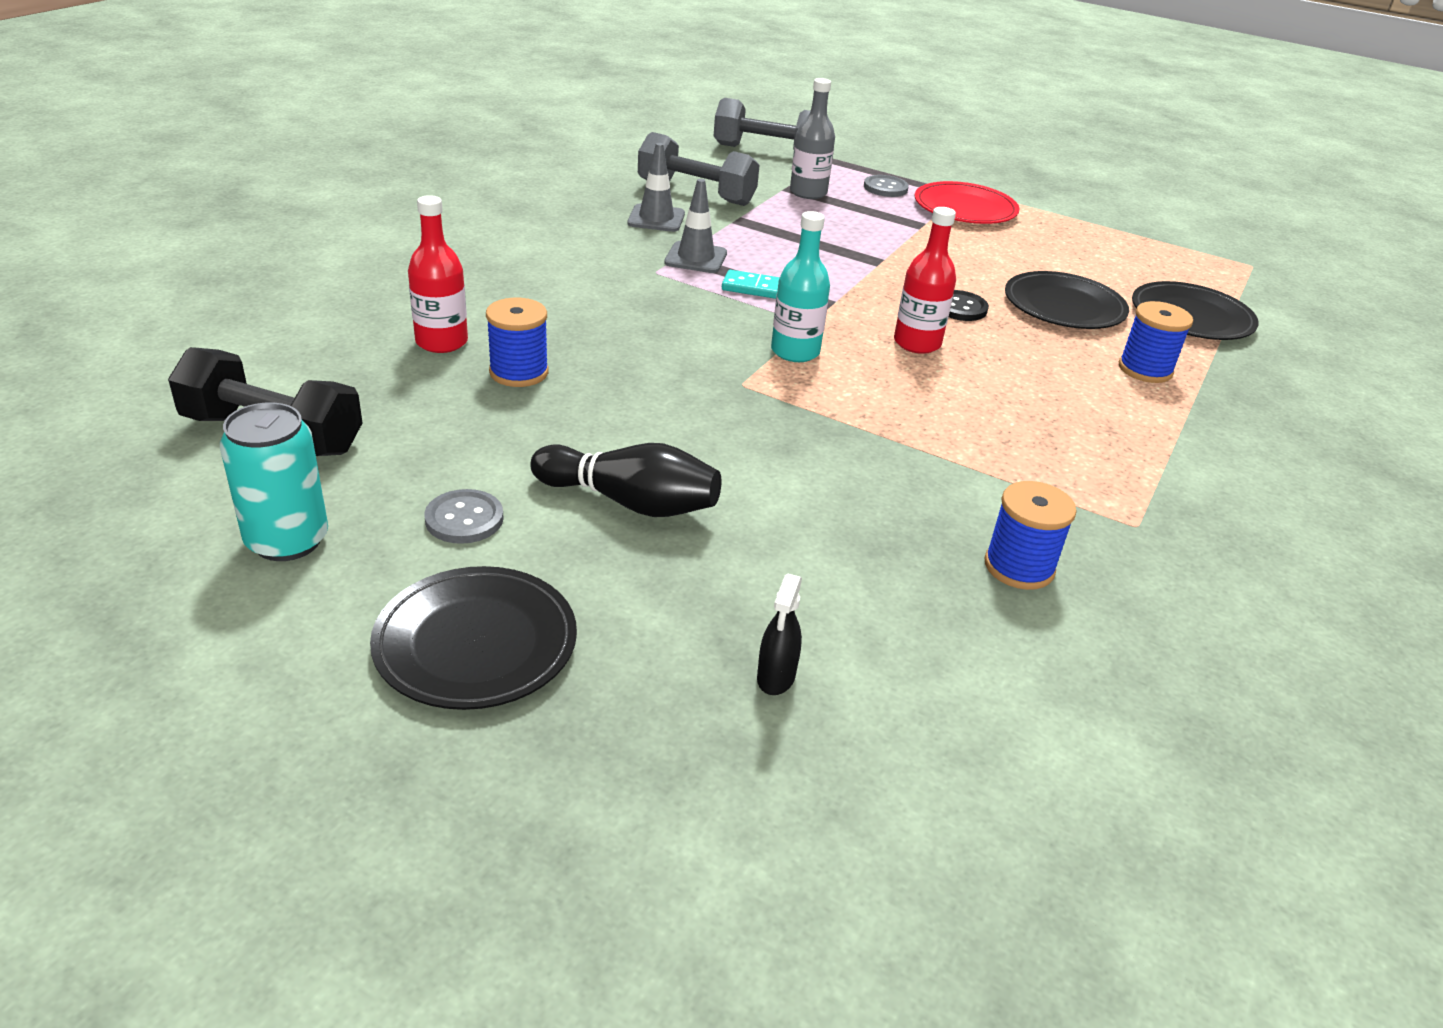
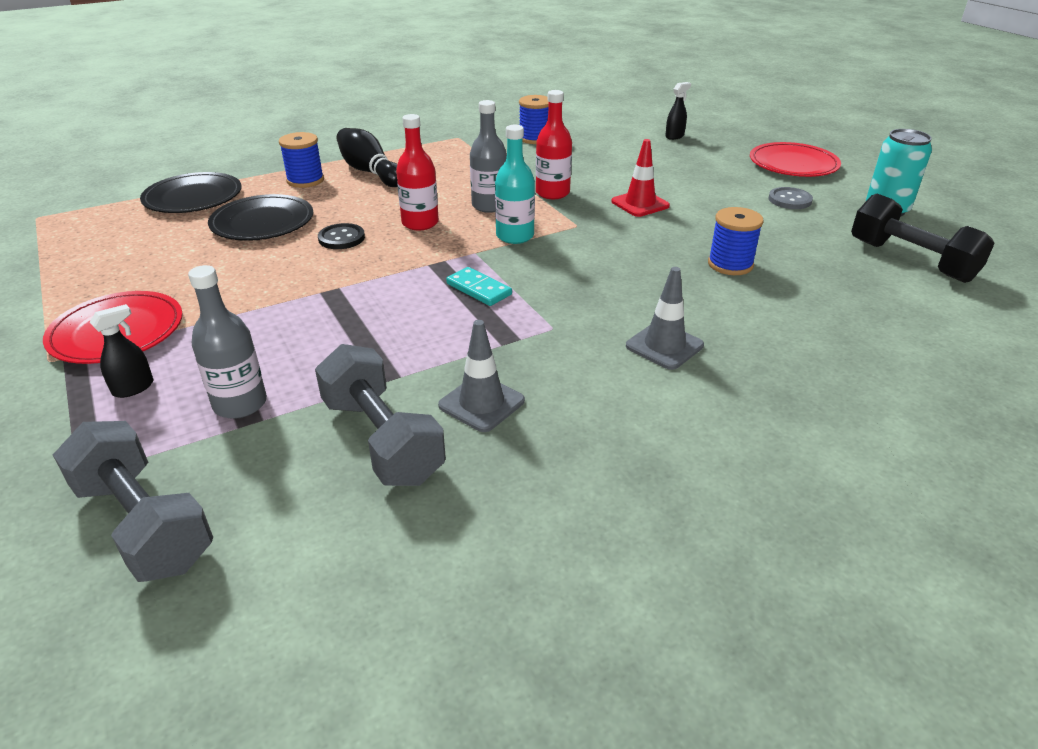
camera: 145 degrees left, 0 degrees up
black plate [370,566,577,710] -> red plate [750,142,841,177]
red bottle [408,195,468,353] -> red bottle moved to [536,90,572,199]
black bowling pin [530,443,721,517] -> black bowling pin moved to [336,128,398,187]
grey traffic cone [664,179,727,273] -> grey traffic cone moved to [626,267,704,370]
grey button [864,175,909,197] -> black spray bottle [90,304,154,398]
none -> grey bottle [470,100,507,213]
none -> red traffic cone [611,139,670,217]

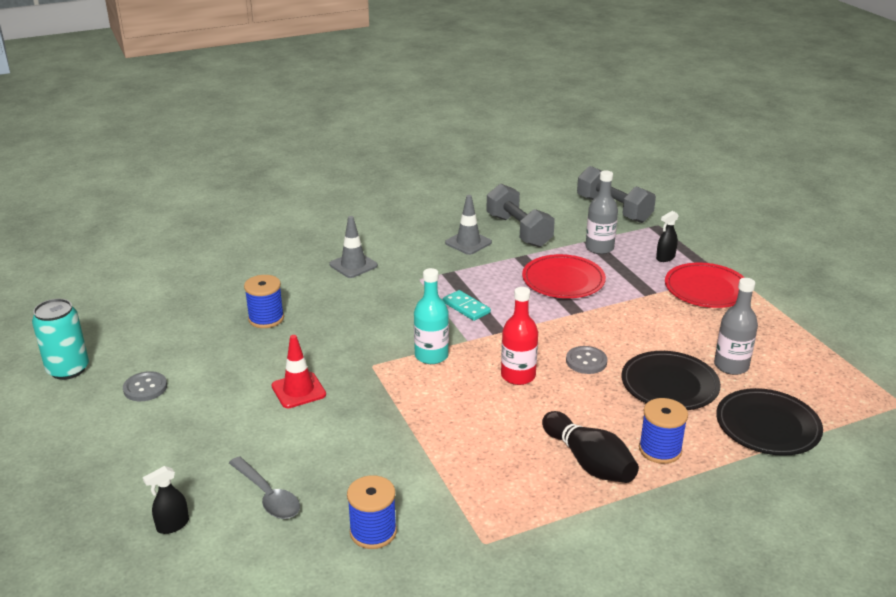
camera: 175 degrees left, 5 degrees down
black button [318,223,365,249] -> grey button [566,346,607,374]
grey bottle [470,100,507,213] -> grey bottle moved to [714,278,758,375]
red bottle [536,90,572,199] -> none
red plate [750,142,841,177] -> red plate moved to [522,254,606,298]
black dumbbell [851,194,995,283] -> none
none -> grey spoon [229,456,300,519]

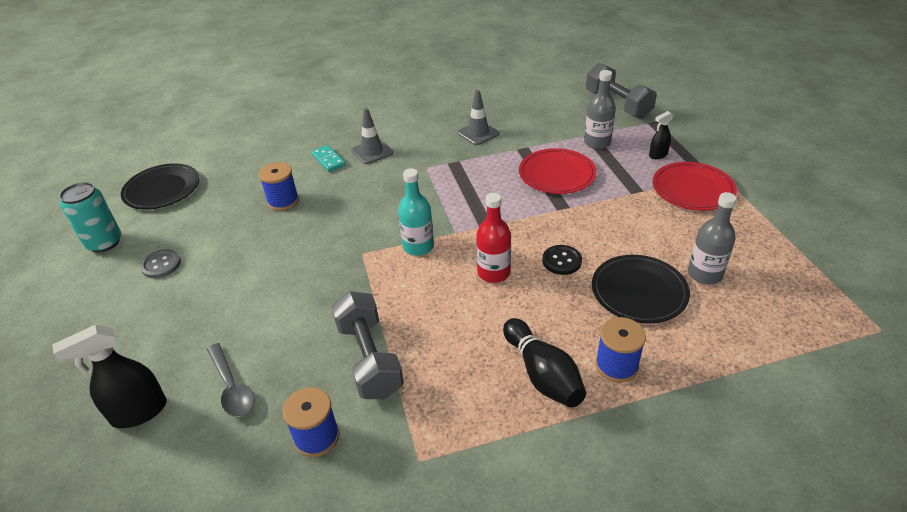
camera: 10 degrees right, 10 degrees up
black spray bottle [143,466,189,534] -> black spray bottle [52,325,167,428], size x1.77
red traffic cone [271,335,326,408] -> none
turquoise domino [443,290,491,321] -> turquoise domino moved to [311,145,346,172]
grey dumbbell [486,184,555,247] -> grey dumbbell moved to [331,291,404,399]
grey button [566,346,607,374] -> black button [542,245,582,275]
black plate [716,388,823,456] -> black plate moved to [121,163,200,209]

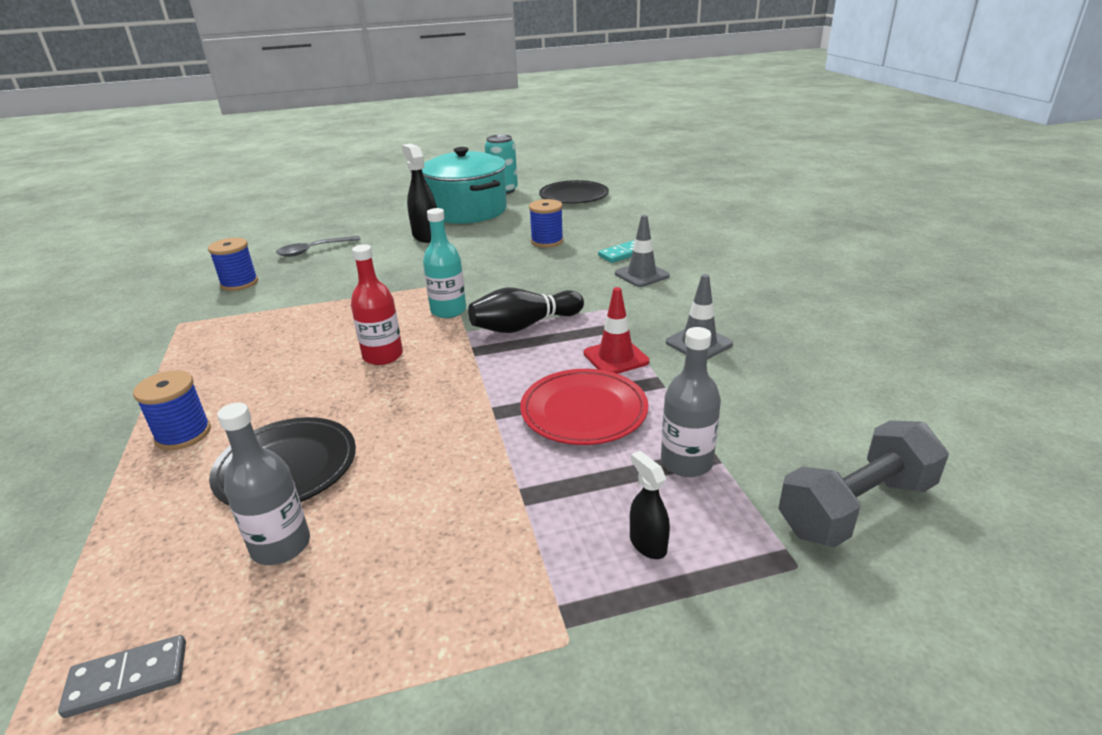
camera: 90 degrees right, 10 degrees down
black spray bottle [52,325,167,428] -> black spray bottle moved to [402,144,437,243]
grey button [140,249,181,278] -> turquoise pot [422,147,507,224]
grey dumbbell [331,291,404,399] -> none
black bowling pin [503,318,586,408] -> black bowling pin moved to [468,288,584,333]
black button [542,245,582,275] -> none
red plate [653,162,737,211] -> none
none -> grey domino [58,635,186,718]
none -> red traffic cone [584,287,650,374]

